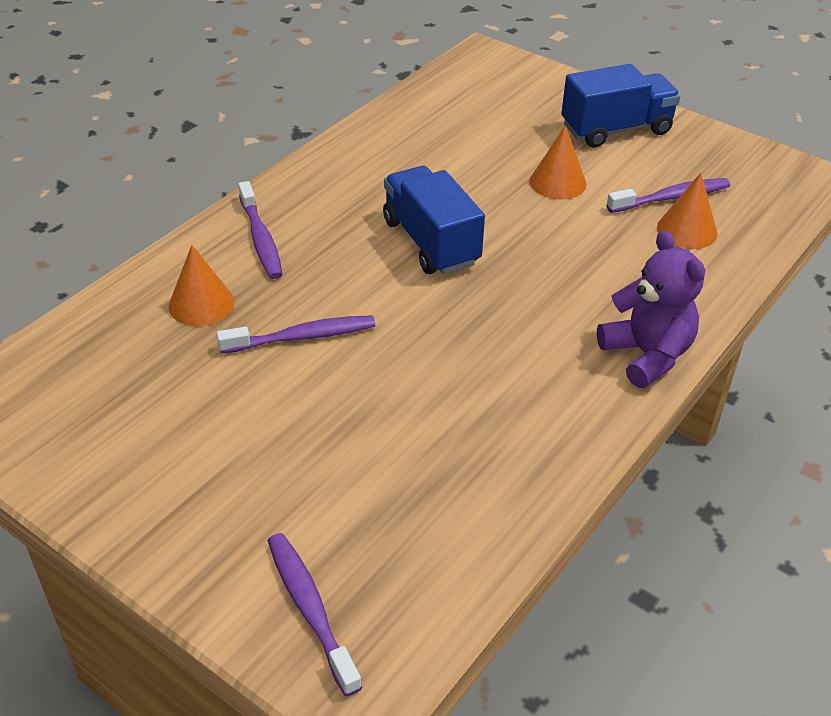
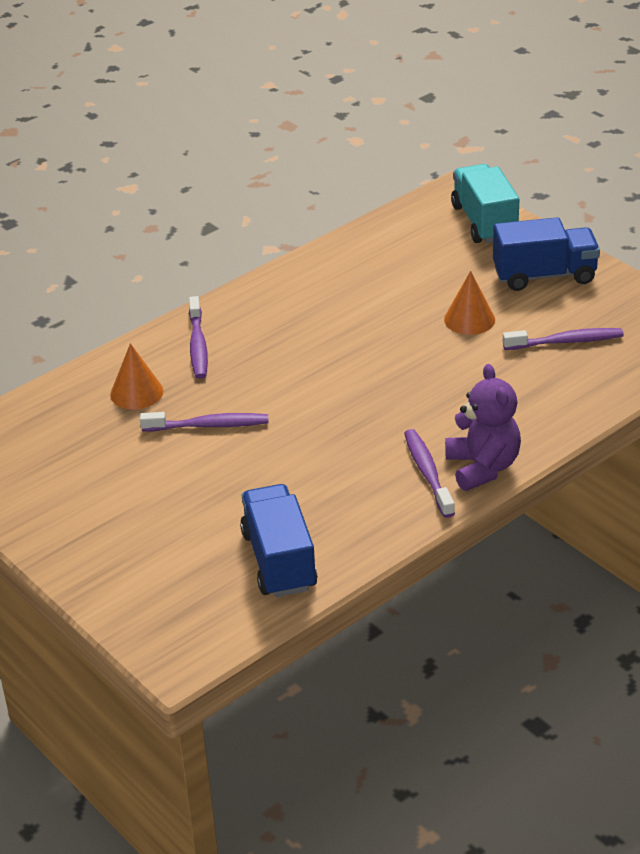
camera: 15 degrees right, 5 degrees down
purple toothbrush [268,533,362,696] -> purple toothbrush moved to [404,429,455,518]
blue truck [383,166,485,274] -> blue truck moved to [240,484,317,597]
orange cone [657,173,717,249] -> none
none -> turquoise truck [451,164,519,243]

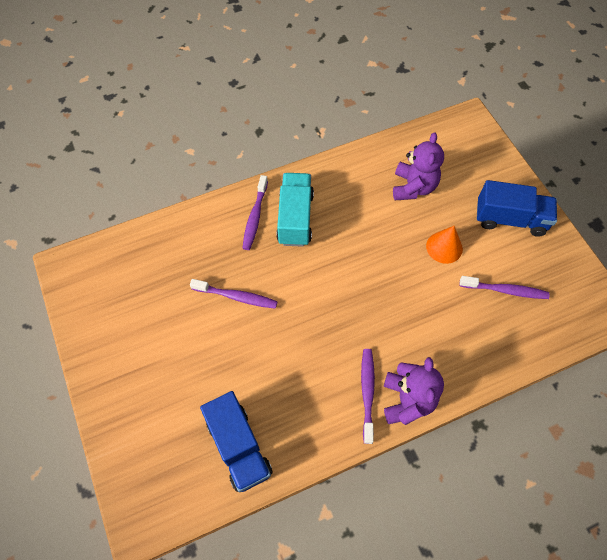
camera: 15 degrees right, 25 degrees up
orange cone [110,343,163,409] -> none
blue truck [240,484,317,597] -> blue truck turned 150 degrees clockwise [200,391,273,492]
turquoise truck [451,164,519,243] -> turquoise truck moved to [276,173,314,247]
none -> purple teddy bear [393,132,444,200]

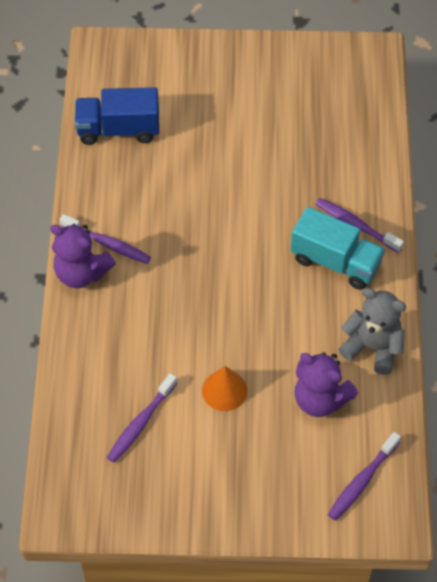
camera: 115 degrees right, 5 degrees down
purple toothbrush [190,279,278,309] -> purple toothbrush moved to [328,432,401,521]
blue truck [477,180,557,237] -> none
none -> grey teddy bear [338,288,406,375]

